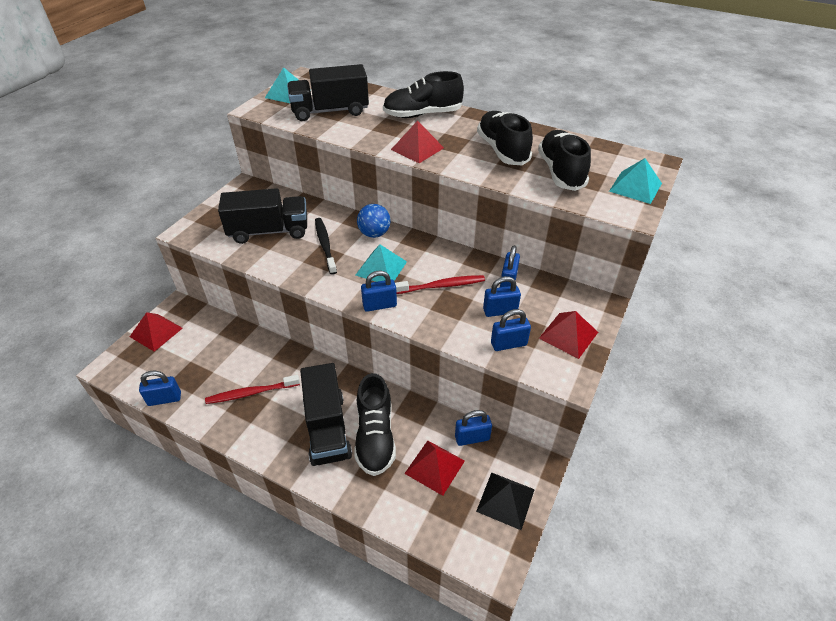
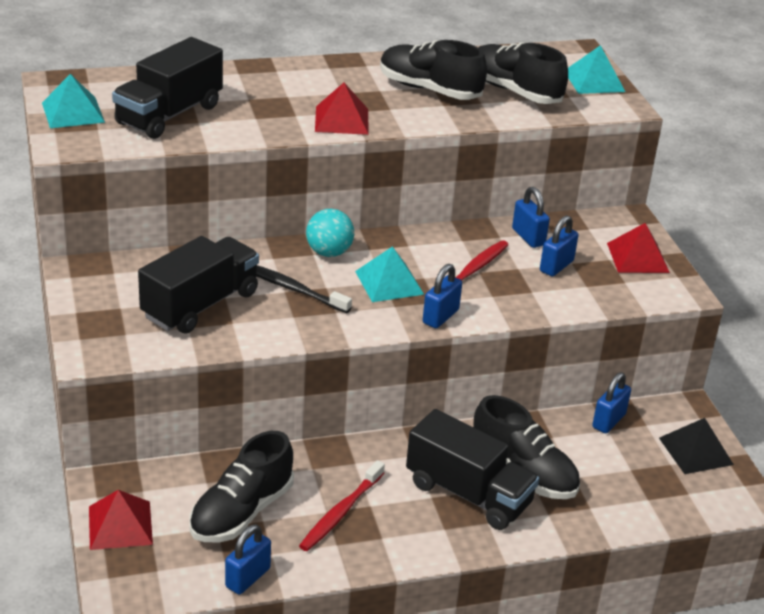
camera: 45 degrees left, 10 degrees down
blue ball [357,204,391,238] -> turquoise ball [306,209,354,257]
black shoe [383,71,464,118] -> black shoe moved to [190,431,294,542]
red pyramid [404,441,465,496] -> none
blue padlock [491,309,531,351] -> none

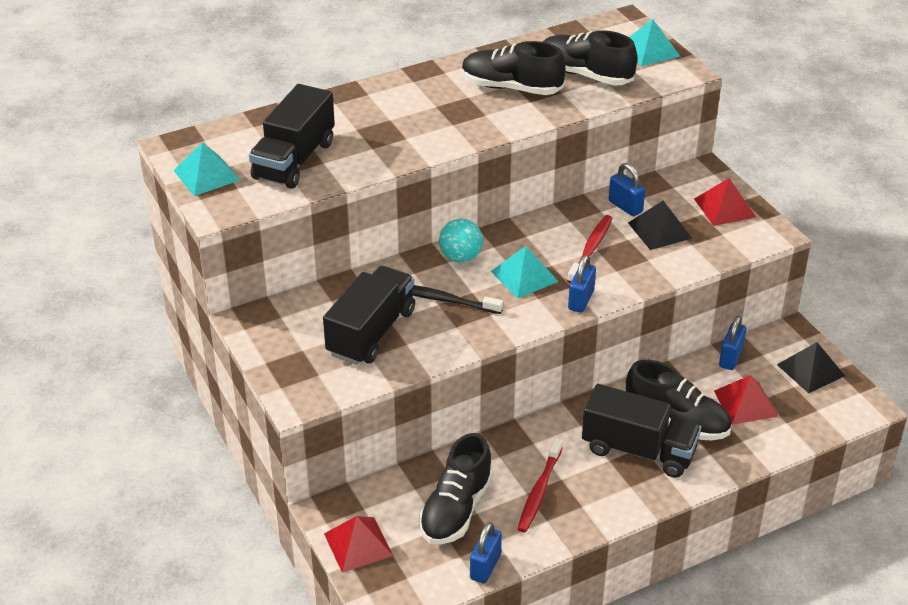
camera: 10 degrees left, 5 degrees up
red pyramid [315,83,369,135] -> red pyramid moved to [714,375,778,425]
blue padlock [540,215,578,277] -> black pyramid [628,200,692,250]

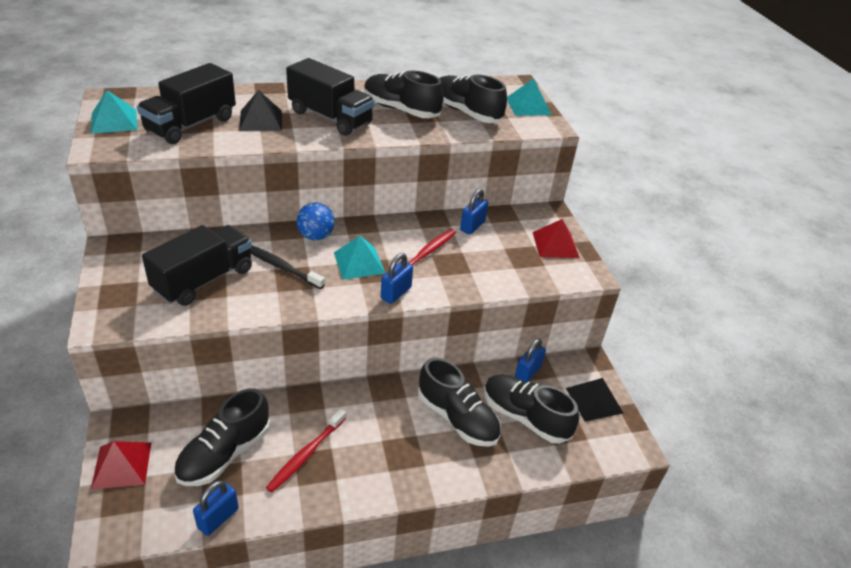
camera: 10 degrees right, 0 degrees up
turquoise ball [439,219,483,263] -> blue ball [297,203,335,240]
black truck [582,384,701,478] -> black truck moved to [286,58,375,136]
blue padlock [609,163,645,216] -> blue padlock turned 60 degrees clockwise [460,189,488,235]
black pyramid [628,200,692,250] -> black pyramid moved to [239,90,282,131]
red pyramid [714,375,778,425] -> black shoe [484,374,579,444]

